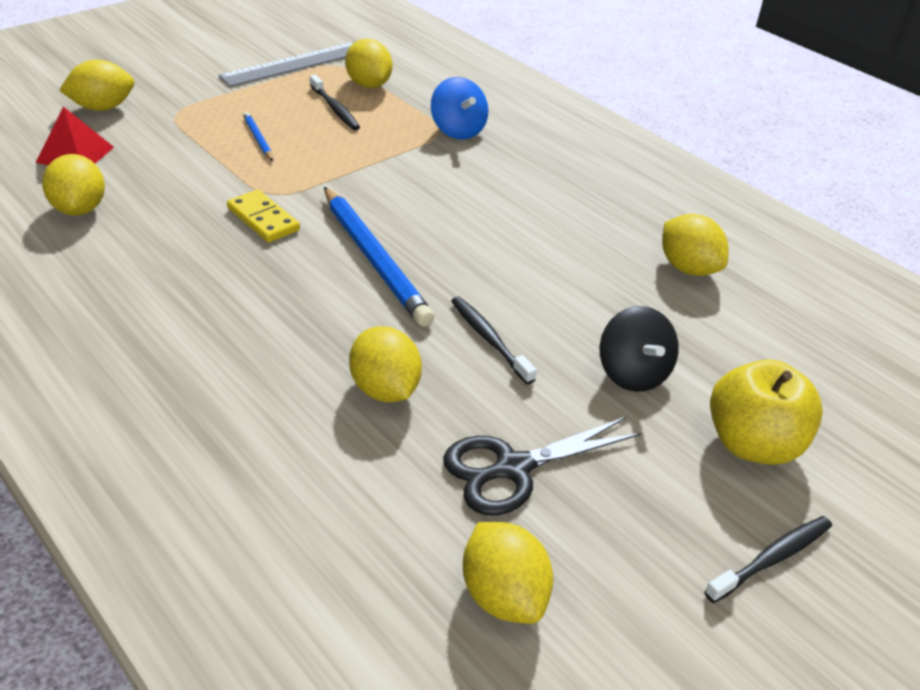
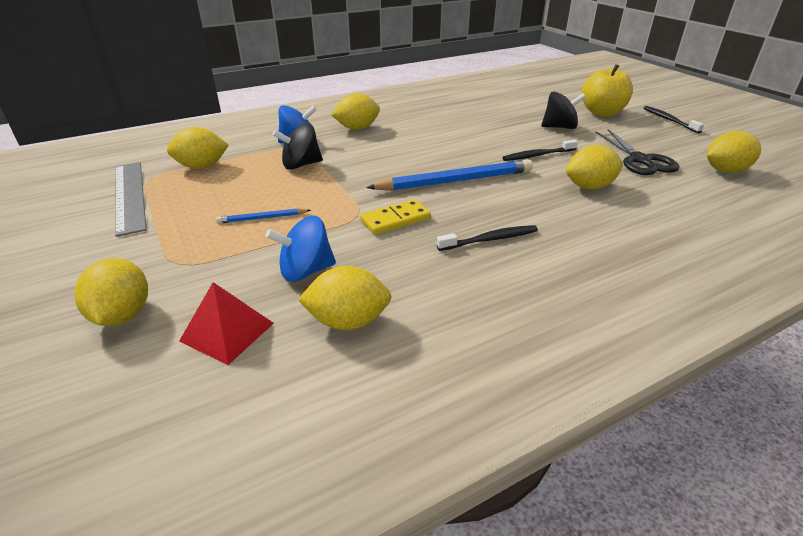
camera: 75 degrees left, 5 degrees down
black toothbrush [310,75,360,130] -> black toothbrush moved to [437,225,538,251]
yellow lemon [662,214,729,276] -> yellow lemon moved to [332,93,380,130]
none -> blue spinning top [266,216,336,282]
none -> black spinning top [272,123,323,170]

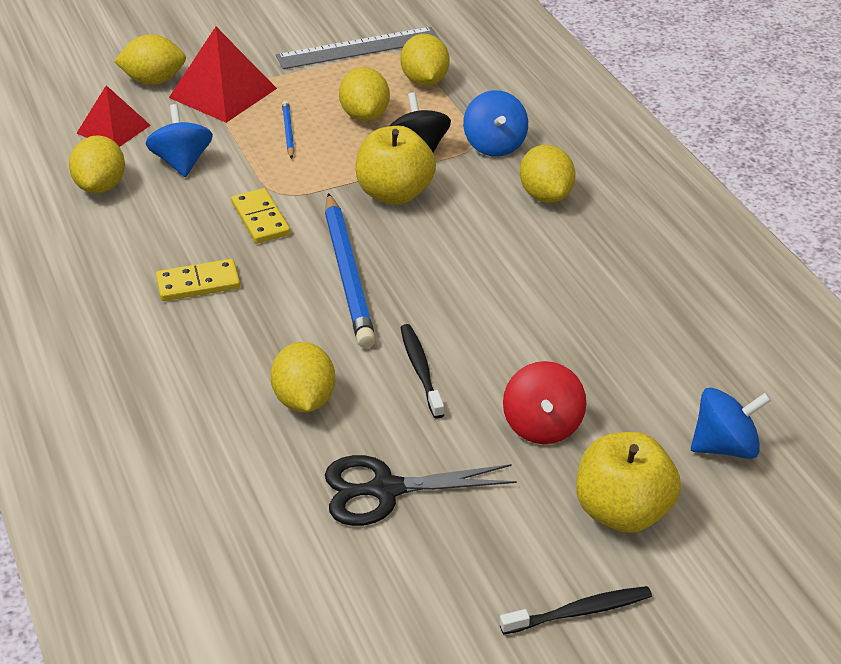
camera: 95 degrees right, 5 degrees up
black toothbrush [437,225,538,251] -> yellow domino [156,259,240,301]
black spinning top [541,92,586,129] -> red spinning top [503,361,586,444]
yellow lemon [707,131,761,173] -> yellow lemon moved to [339,67,390,121]
none -> red pyramid [169,27,277,123]
none -> yellow apple [355,126,436,205]
none -> blue spinning top [691,388,771,459]

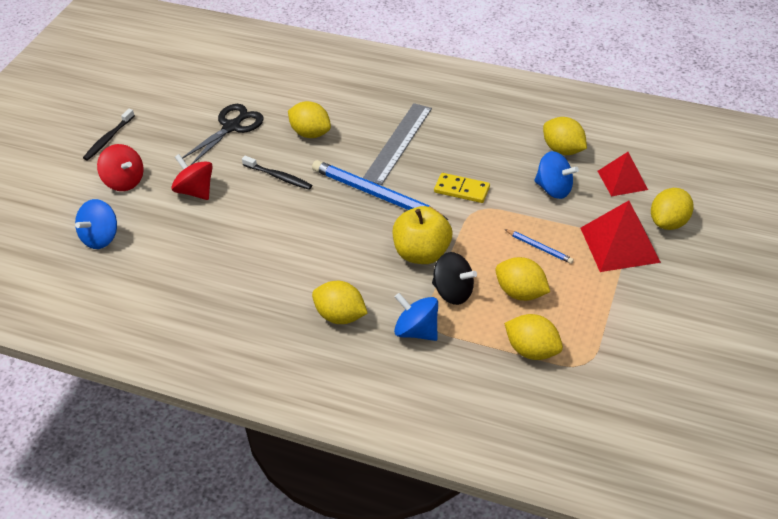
camera: 135 degrees right, 5 degrees up
yellow domino [156,259,240,301] -> none
grey ruler [276,27,440,69] -> grey ruler moved to [363,103,432,185]
yellow apple [576,432,681,533] -> red spinning top [97,144,144,191]

